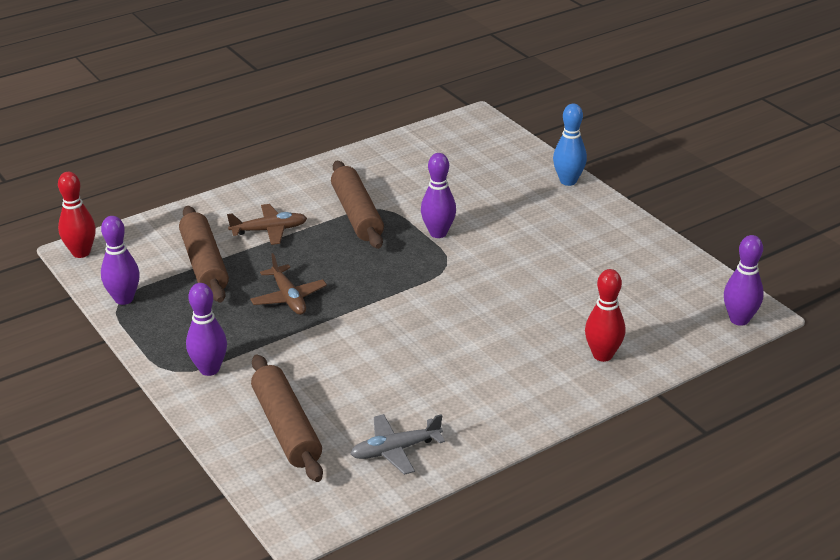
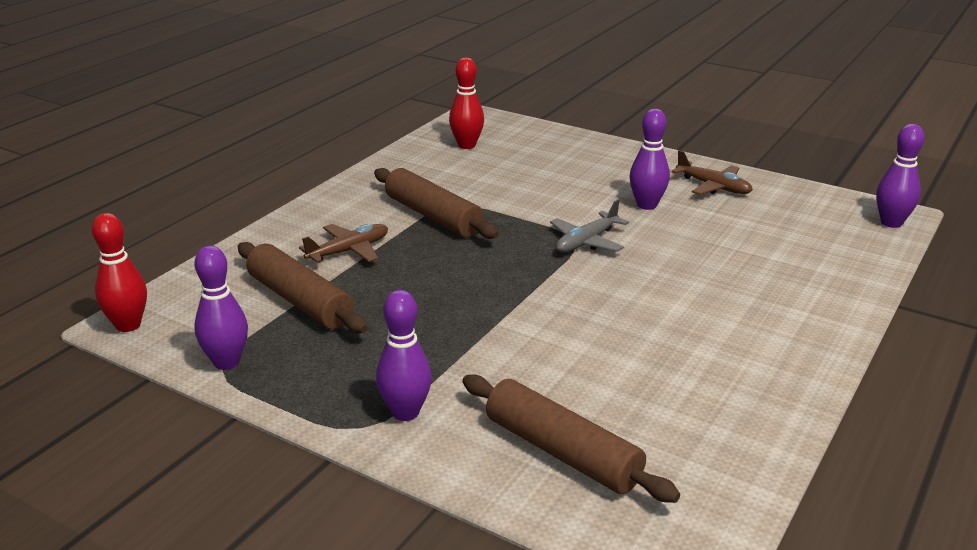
camera: 25 degrees left, 5 degrees down
brown plane [250,253,327,315] -> brown plane moved to [671,150,753,195]
grey plane [350,414,445,475] -> grey plane moved to [550,199,629,253]
purple bowling pin [421,153,456,238] -> purple bowling pin moved to [630,109,670,210]
blue bowling pin [553,104,587,186] -> none
red bowling pin [585,269,625,362] -> red bowling pin moved to [449,57,484,149]

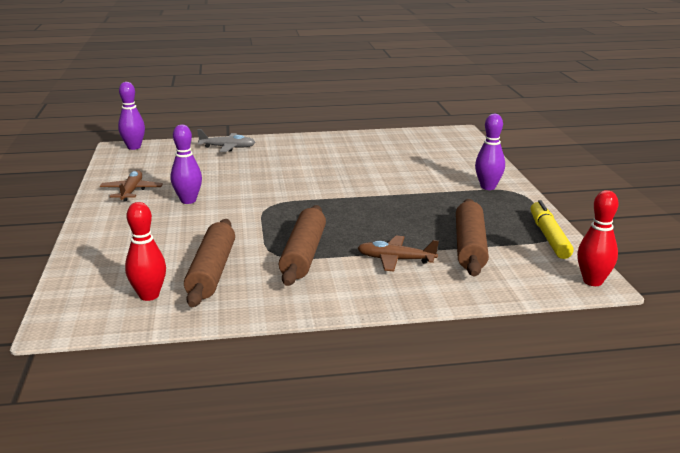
camera: 130 degrees left, 5 degrees down
purple bowling pin [194,245,248,370] -> yellow marker [530,200,574,259]
brown rolling pin [462,375,680,503] -> brown rolling pin moved to [184,219,235,307]
grey plane [550,199,629,253] -> grey plane moved to [197,129,256,152]

